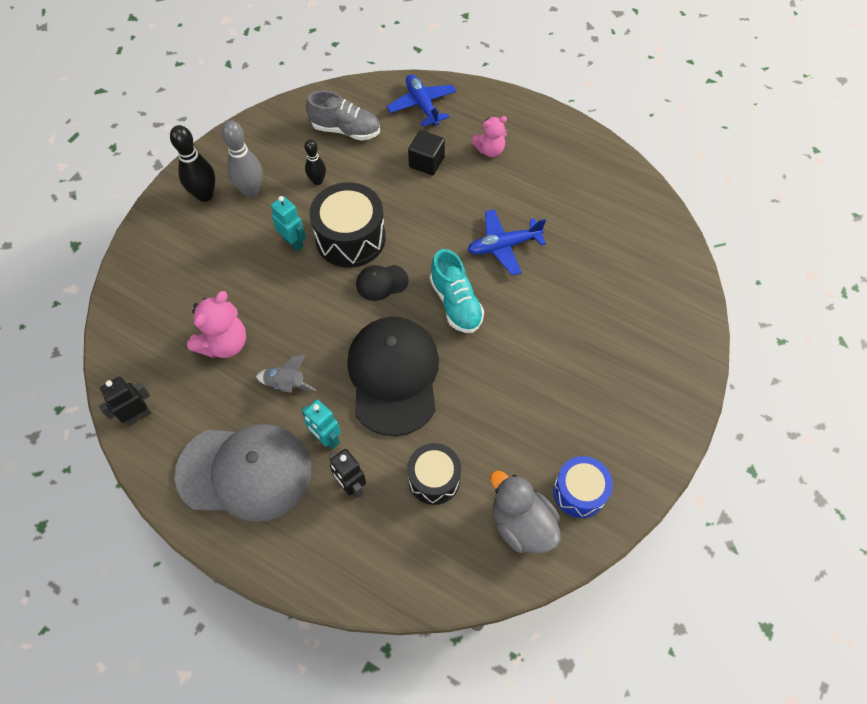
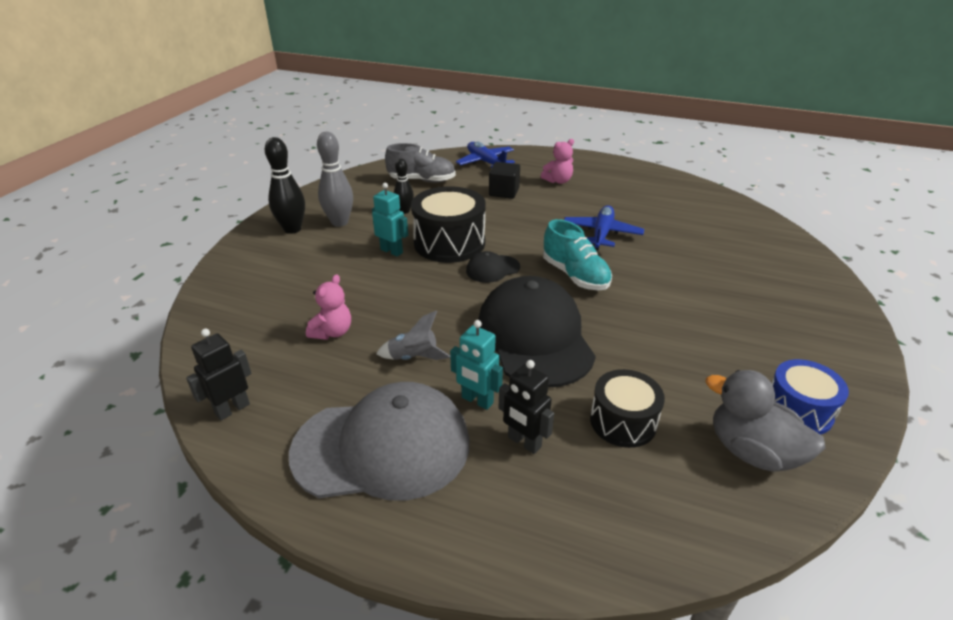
camera: 10 degrees left, 25 degrees down
pink teddy bear [187,291,246,358] -> pink teddy bear [306,274,351,340], size x0.67
blue plane [467,209,546,276] -> blue plane turned 135 degrees clockwise [564,205,644,250]

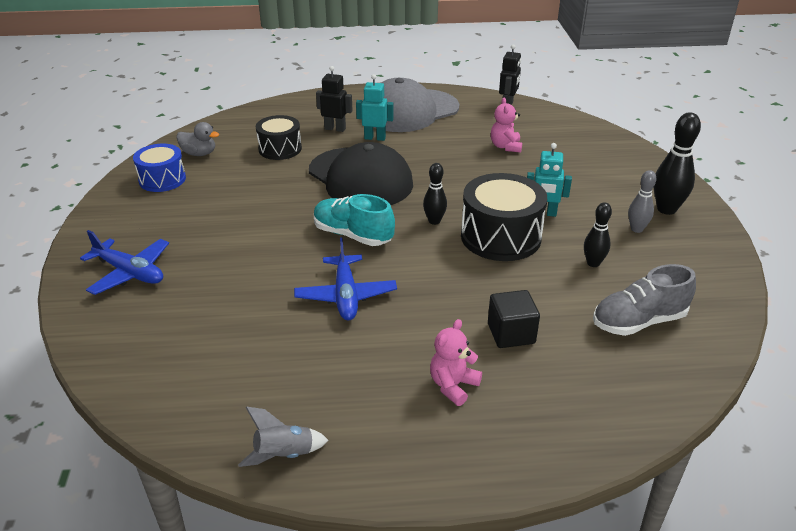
camera: 155 degrees right, 0 degrees up
grey bowling pin [317,132,353,227] -> grey bowling pin [628,170,656,233], size x0.61
grey rocket [376,311,451,360] -> grey rocket moved to [238,406,329,467]
blue plane [456,142,515,168] -> blue plane moved to [80,230,169,295]
black cap [466,251,520,283] -> black bowling pin [423,163,447,225]
grey duck [705,370,826,472] -> grey duck [176,122,219,156], size x0.63

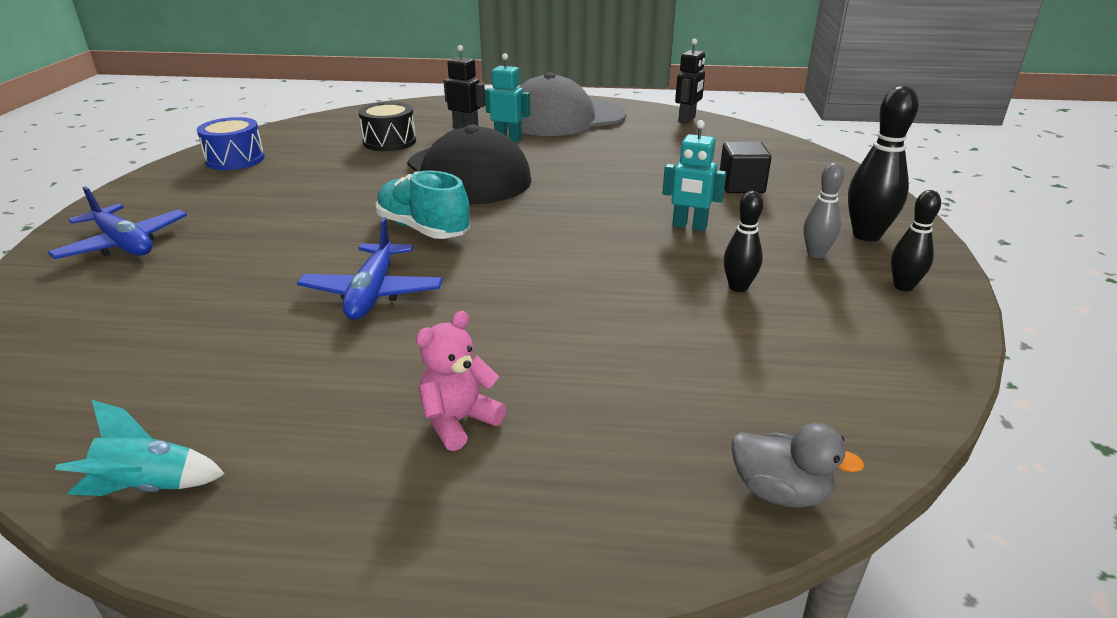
camera: 10 degrees right, 5 degrees down
grey duck [176,122,219,156] -> grey duck moved to [732,423,865,508]
grey rocket [238,406,329,467] -> turquoise rocket [55,400,225,496]
black bowling pin [423,163,447,225] -> black bowling pin moved to [891,190,941,291]
black drum [461,173,547,261] -> none
black cube [488,290,540,348] -> black cube moved to [720,142,772,193]
pink teddy bear [491,97,522,153] -> none
grey shoe [593,264,696,336] -> none

